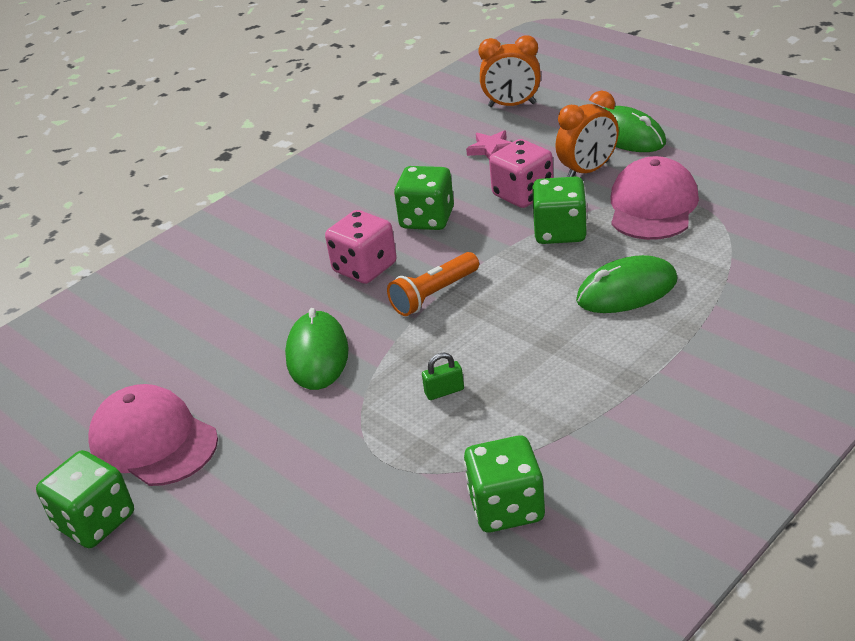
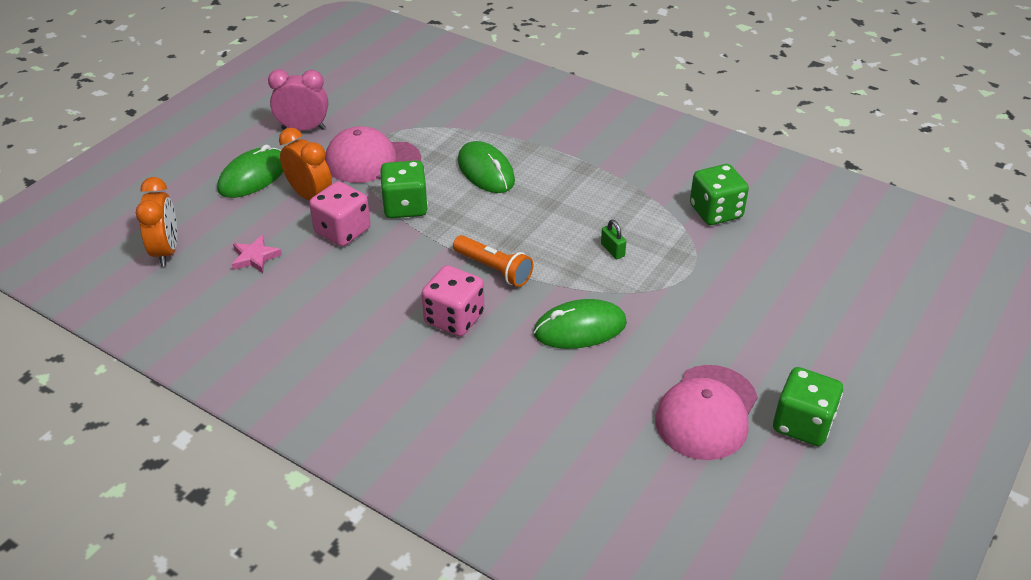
camera: 105 degrees left, 5 degrees up
green dice [394,166,454,230] -> none
none -> pink clock [268,69,328,131]

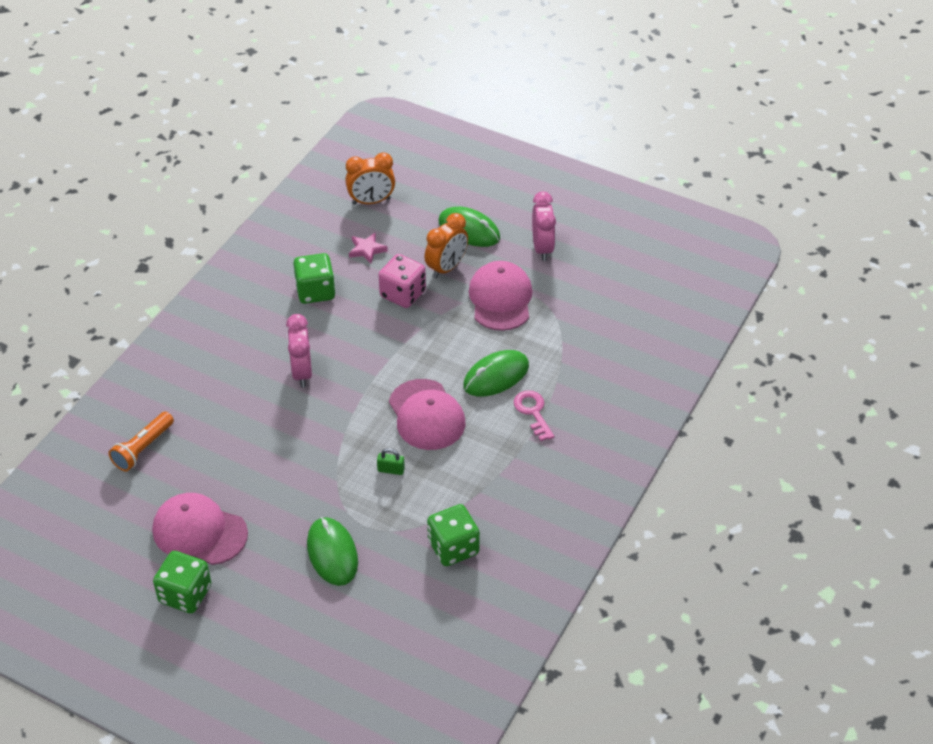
camera: 85 degrees right, 5 degrees up
green dice [380,160,428,218] -> green dice moved to [293,253,335,304]
pink dice [422,265,484,336] -> pink clock [286,314,312,388]
orange flashlight [453,235,533,287] -> orange flashlight moved to [109,412,174,471]
green mouse [534,299,627,349] -> green mouse moved to [307,517,358,586]
green padlock [601,220,626,259] -> green padlock turned 45 degrees clockwise [377,448,405,475]
none -> pink cap [389,379,465,450]
none -> pink key [513,390,554,441]

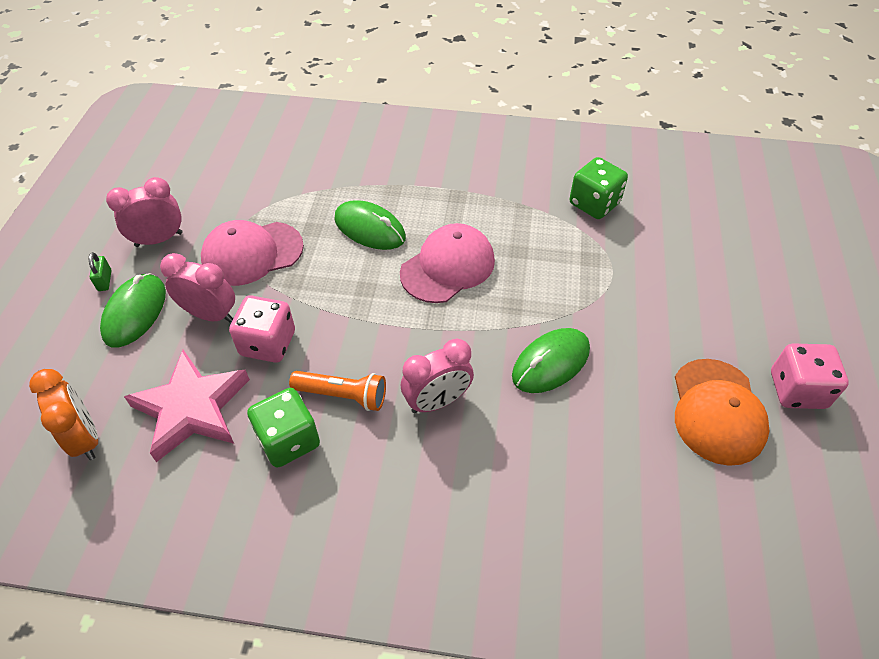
camera: 110 degrees left, 5 degrees up
orange flashlight [109,412,174,471] -> orange flashlight moved to [289,371,386,411]
pink cap [153,493,248,565] -> orange cap [675,359,770,466]
green dice [153,551,211,613] -> pink dice [771,343,849,409]
green mouse [307,517,358,586] -> green mouse moved to [512,328,590,393]
pink star [349,232,388,263] -> pink star [124,350,250,462], size x2.13
green padlock [377,448,405,475] -> green padlock moved to [89,252,112,291]
orange clock [425,213,468,278] -> pink clock [160,253,235,322]
pink key [513,390,554,441] -> none

